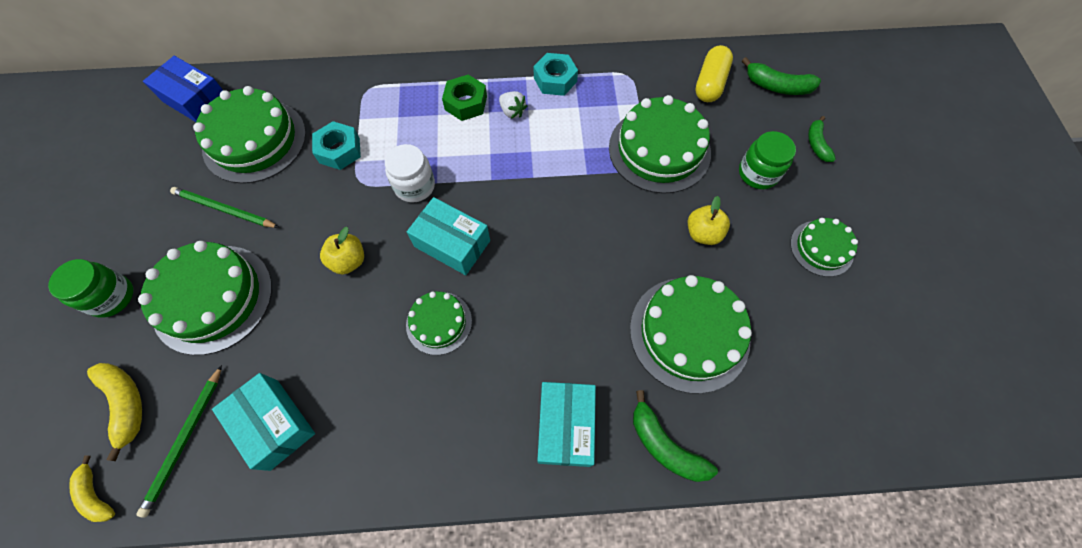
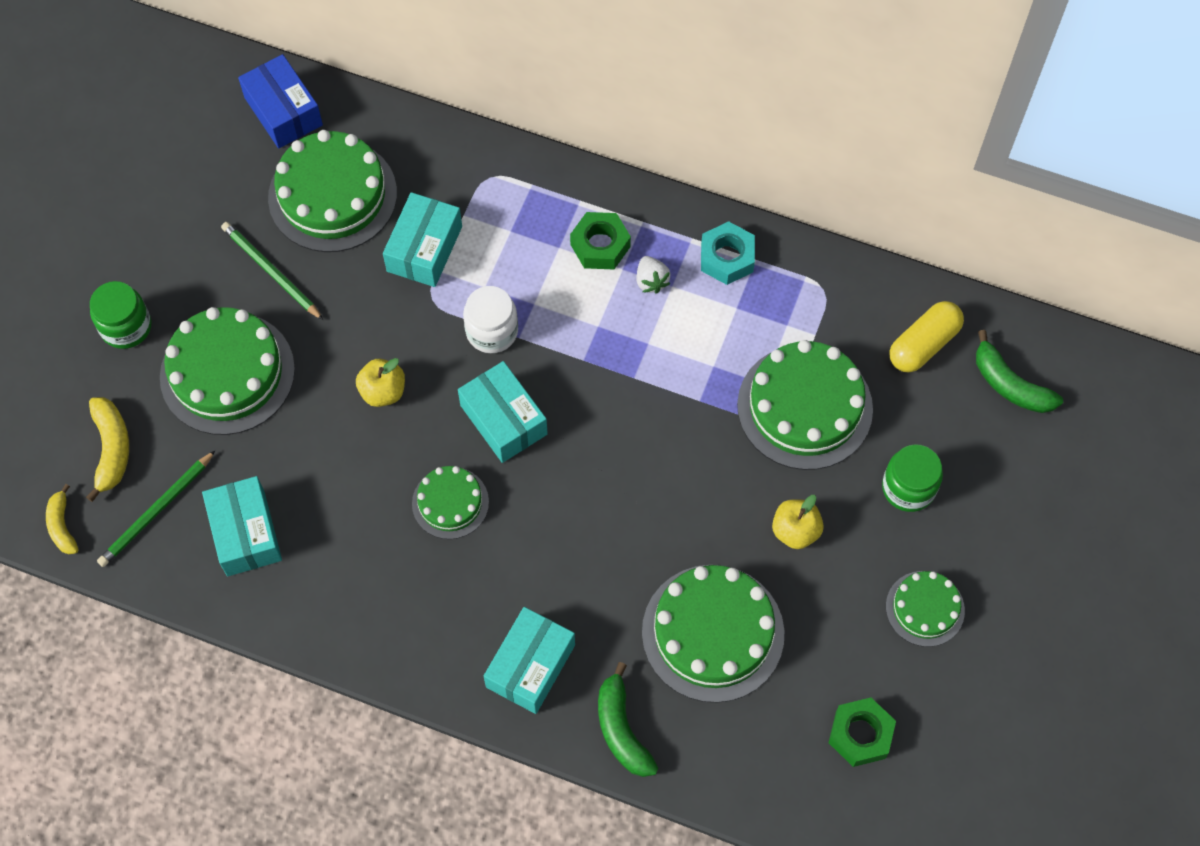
camera: 25 degrees right, 0 degrees up
turquoise nut [312,121,361,170] -> turquoise box [383,192,462,287]
green banana [808,116,836,162] -> none
none -> green nut [829,697,896,767]

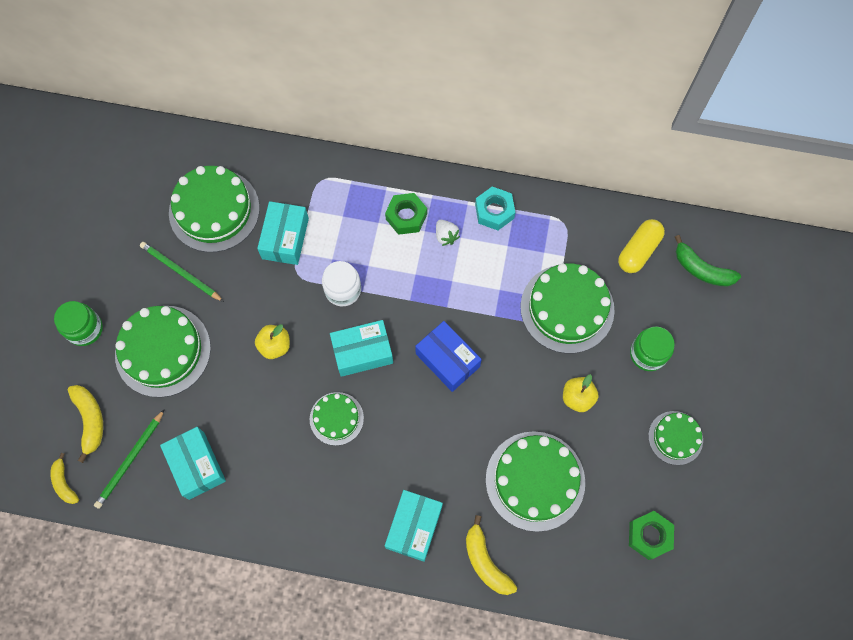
camera: 10 degrees left, 5 degrees up
blue box [238,54,323,148] -> blue box moved to [415,321,482,392]
turquoise box [458,361,548,463] -> turquoise box turned 60 degrees counterclockwise [330,320,393,377]
green banana [598,662,658,777] -> yellow banana [466,515,517,595]

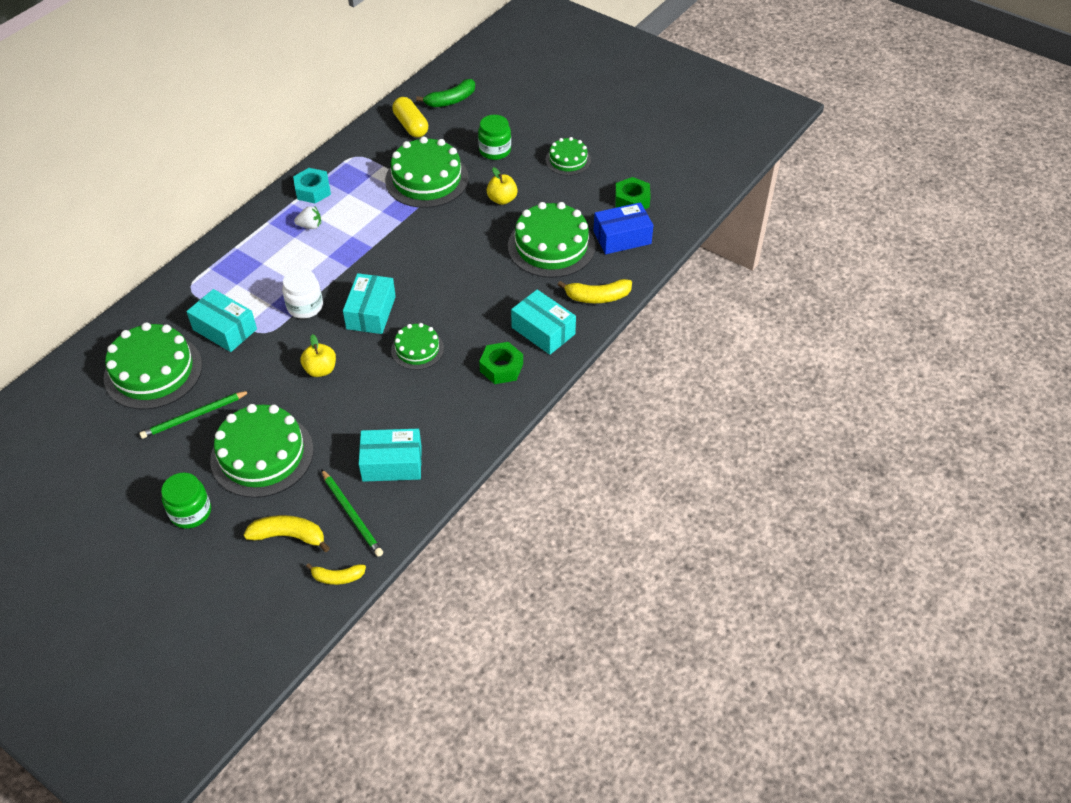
camera: 65 degrees left, 20 degrees down
green nut [385,193,427,235] -> green nut moved to [479,342,523,384]
blue box [415,321,482,392] -> blue box moved to [593,202,654,254]

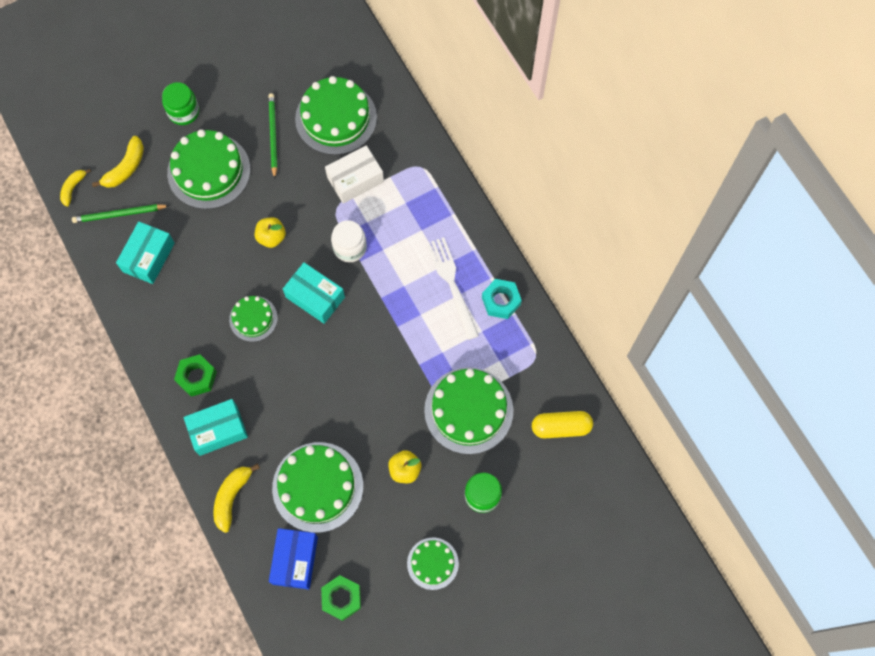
camera: 115 degrees right, 20 degrees up
turquoise box [186,289,257,352] -> white box [325,145,384,204]
white strawberry [294,206,321,229] -> white fork [426,237,479,340]
green banana [416,79,475,107] -> none

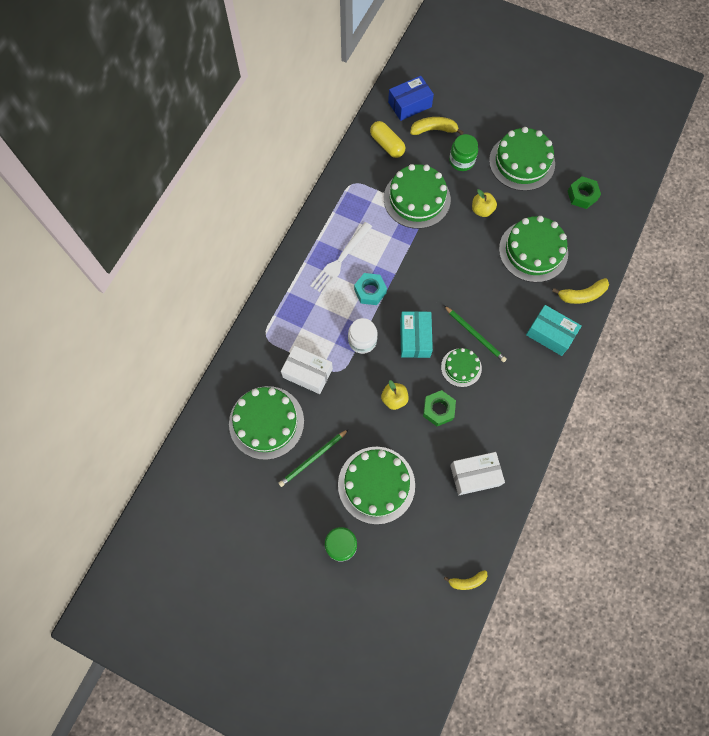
camera: 125 degrees left, 0 degrees up
green pencil [72,204,170,223] -> green pencil moved to [444,306,507,362]
yellow banana [92,136,144,188] -> yellow banana moved to [410,117,463,135]
turquoise box [116,221,175,284] -> white box [450,452,505,495]
green nut [174,354,217,397] -> green nut moved to [423,390,456,426]
blue box [269,528,318,589] -> blue box moved to [388,76,434,121]
green cake [407,538,459,590] -> green cake [489,127,555,191], size x1.80
turquoise nut [482,279,522,319] -> turquoise nut moved to [354,273,387,305]

